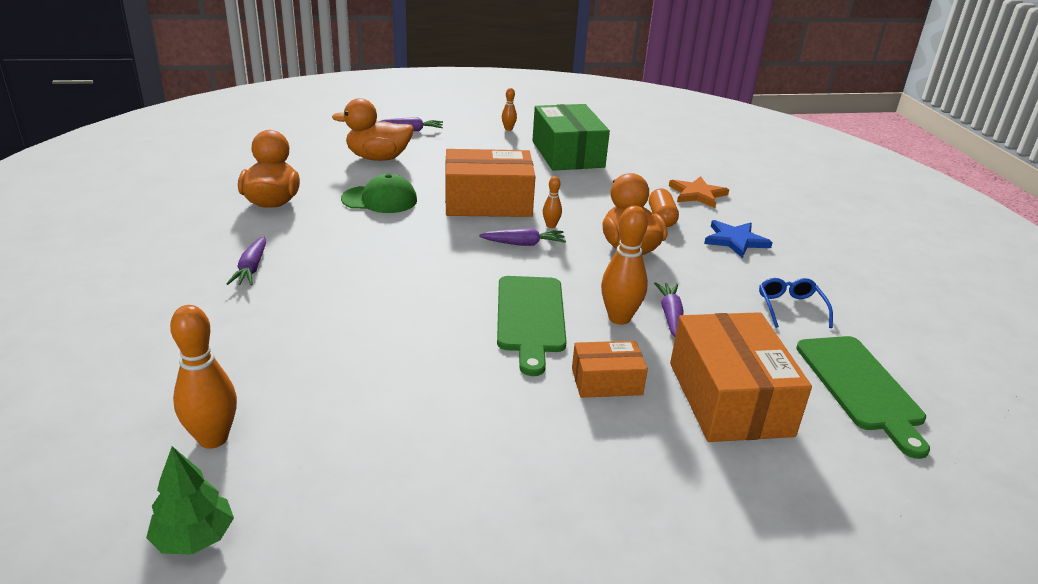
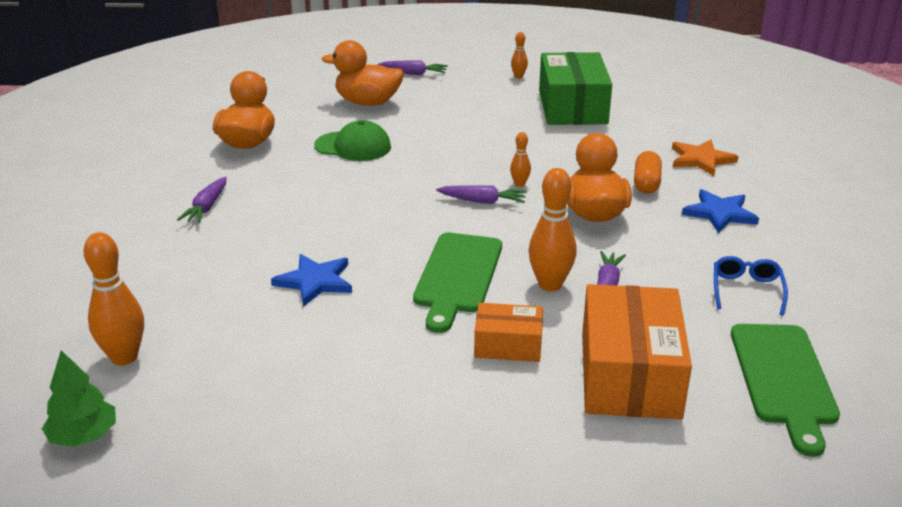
camera: 15 degrees right, 0 degrees up
orange box [445,149,536,217] -> none
none -> blue star [271,254,352,307]

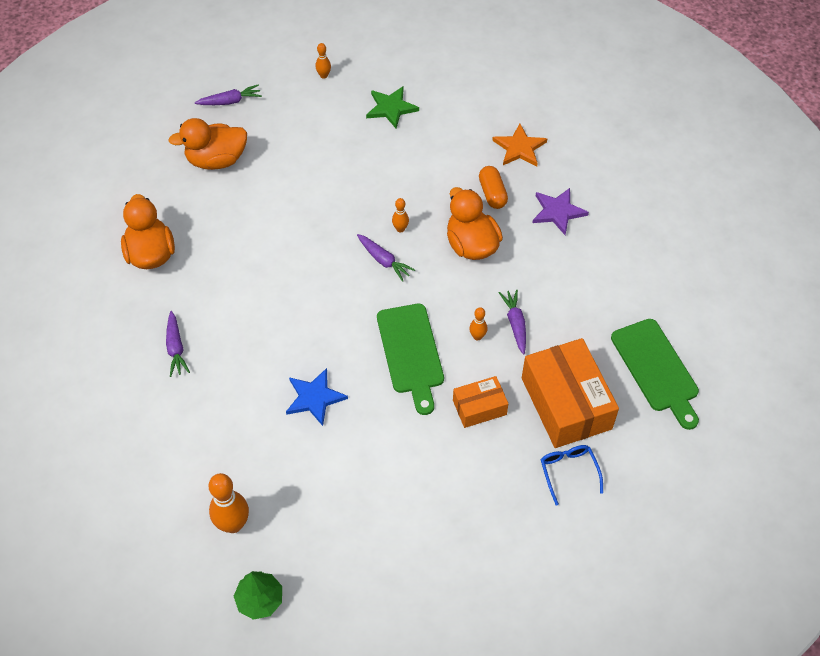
camera: 25 degrees left, 25 degrees up
green cap [314,120,391,161] -> none
purple carrot [436,185,526,204] -> purple carrot turned 60 degrees clockwise [357,234,415,282]
orange bowling pin [528,168,577,291] -> orange bowling pin [469,307,488,340], size x0.52
green box [539,52,612,125] -> green star [366,86,419,128]
blue star [682,189,759,233] -> purple star [533,188,589,235]
blue glasses [714,256,788,316] -> blue glasses moved to [541,445,603,505]

